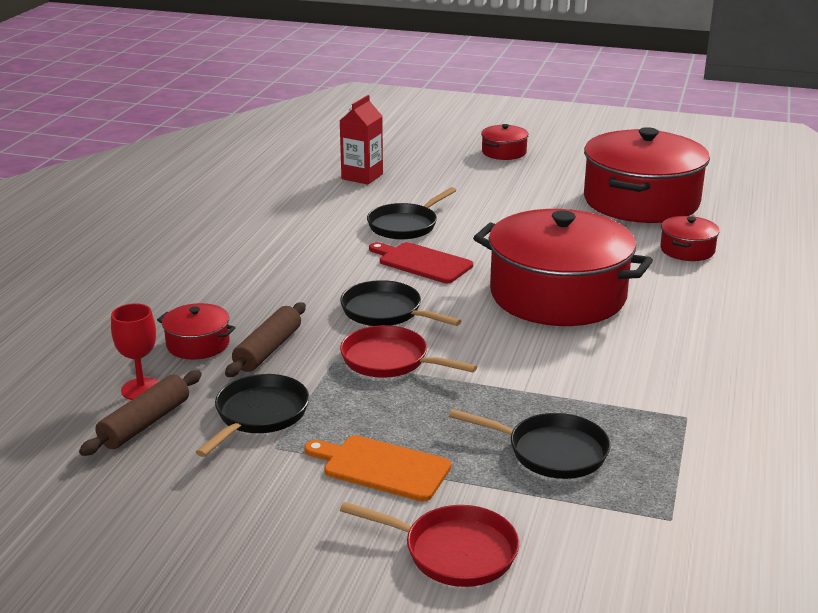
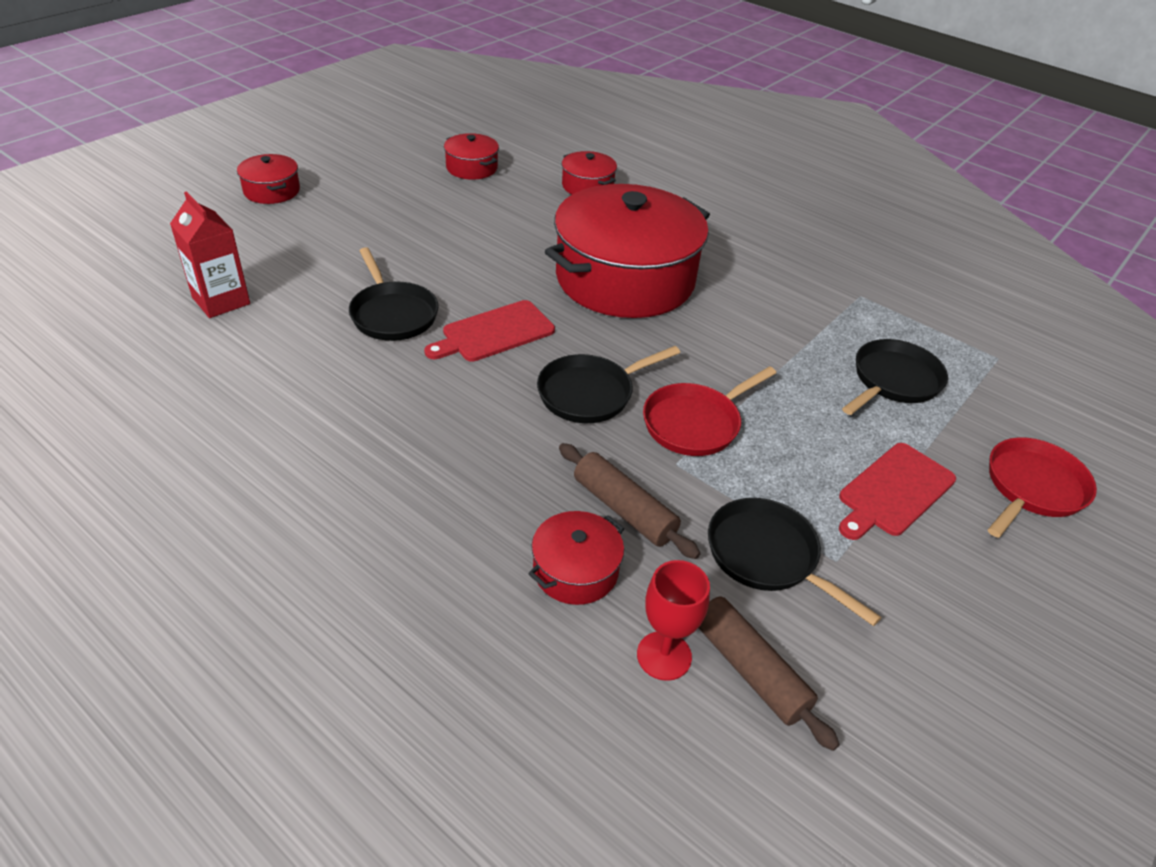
camera: 70 degrees left, 15 degrees up
orange cutting board [304,435,451,502] -> red cutting board [839,443,956,540]
red pot [584,127,710,223] -> red pot [444,133,499,180], size x0.43

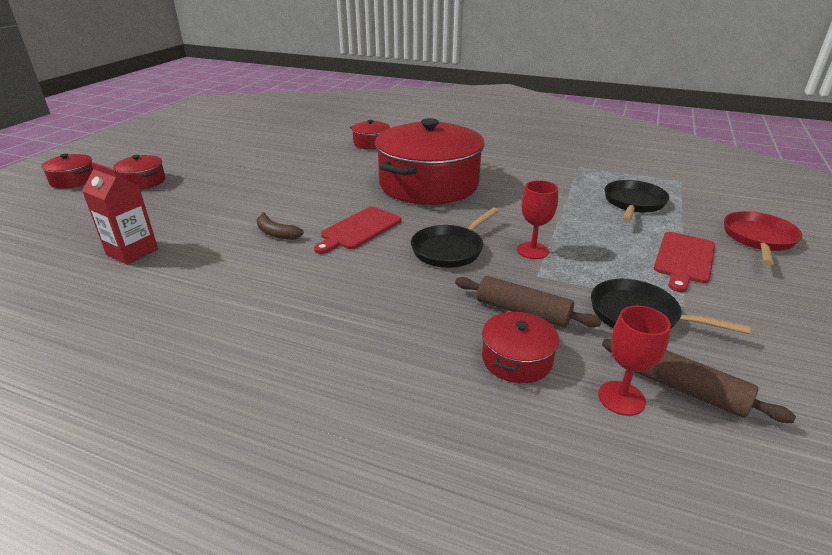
camera: 15 degrees left, 10 degrees down
black pan [349,247,439,341] -> brown banana [257,212,304,240]
red pot [444,133,499,180] -> red pot moved to [41,154,93,189]
red pan [643,366,776,456] -> red goblet [517,180,558,259]

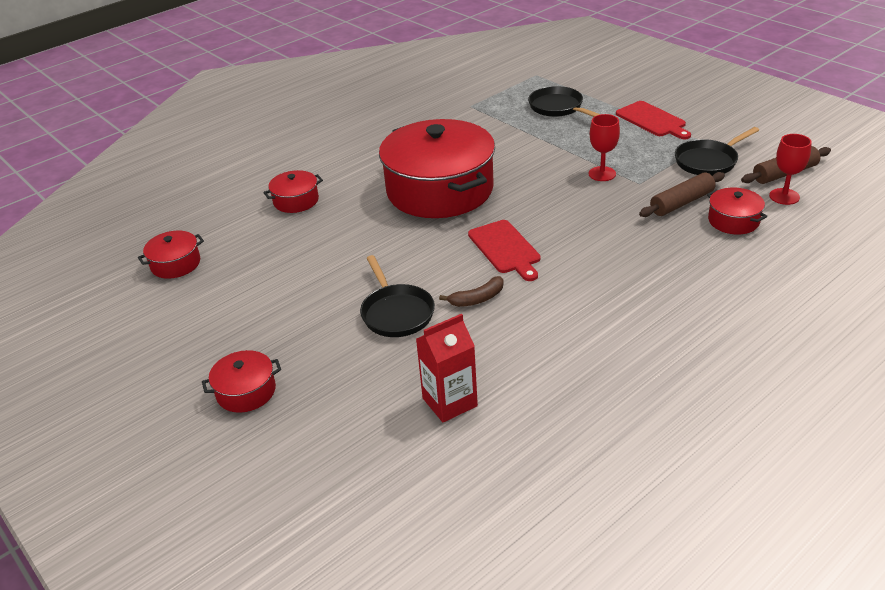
camera: 60 degrees left, 5 degrees up
red pot [41,154,93,189] -> red pot moved to [138,231,204,279]
black pan [411,208,499,268] -> black pan moved to [360,255,435,337]
red pan [724,211,802,265] -> none

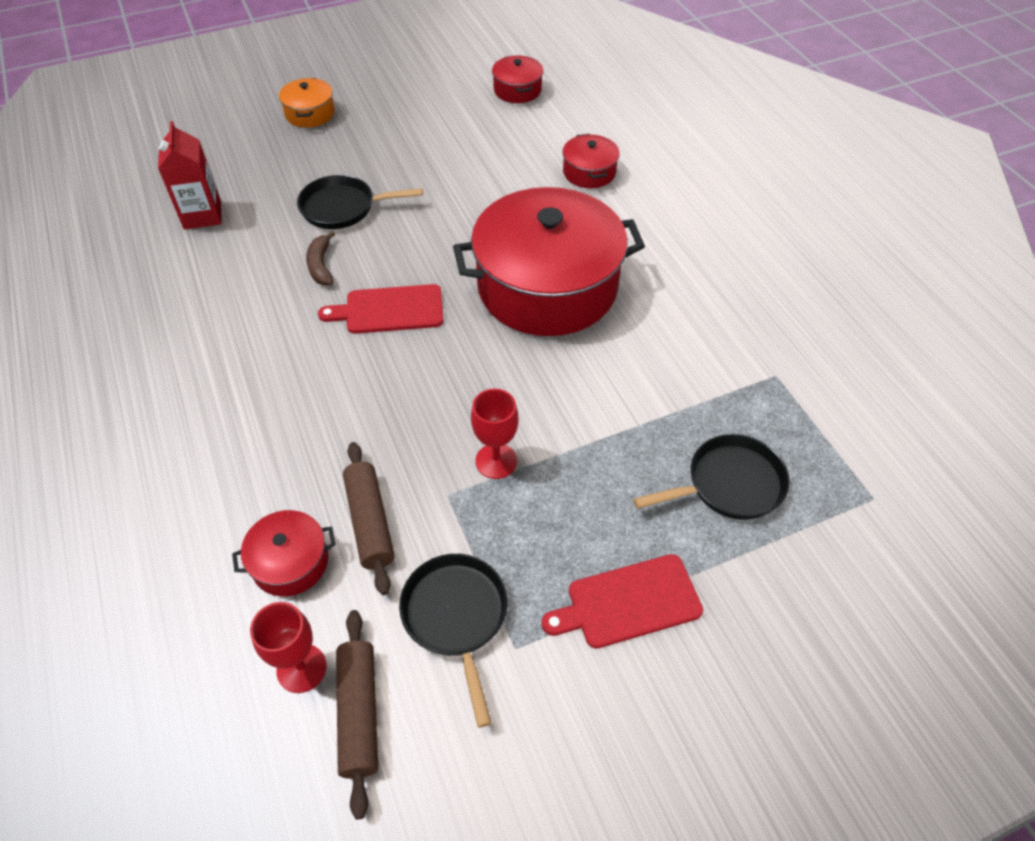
camera: 105 degrees right, 15 degrees up
red pot [202,350,281,413] -> orange pot [279,78,335,128]

